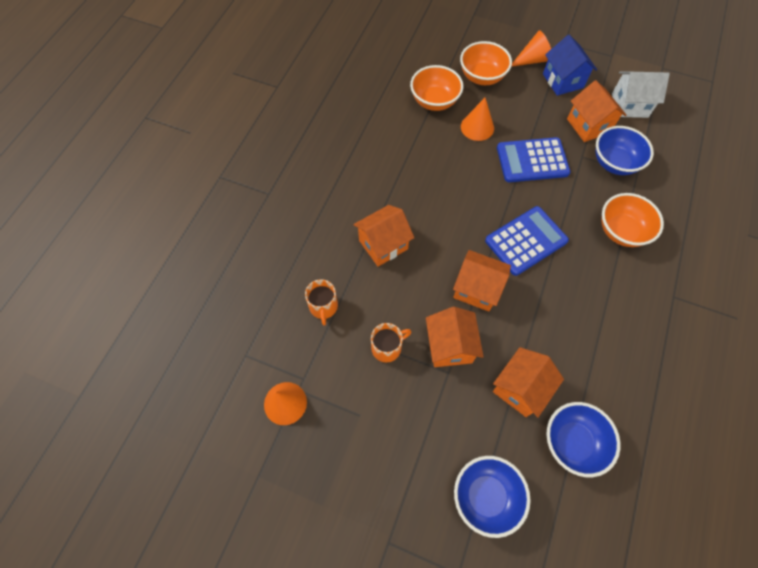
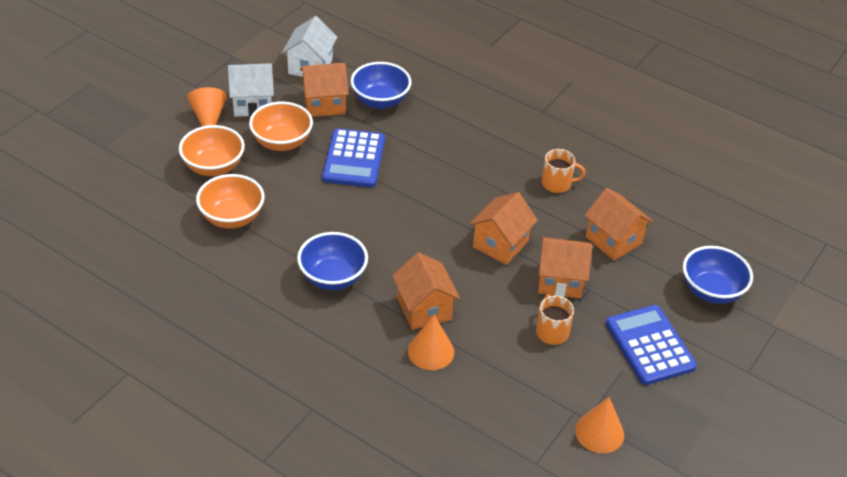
camera: 80 degrees left, 20 degrees down
orange mug [305,279,338,326] -> orange mug moved to [542,149,586,193]
orange cone [461,98,494,141] -> orange cone moved to [408,315,454,370]
blue calculator [485,206,569,276] -> blue calculator moved to [606,305,697,385]
blue house [543,35,597,96] -> white house [228,63,274,117]
blue bowl [546,402,621,477] -> blue bowl moved to [297,232,368,290]
orange bowl [601,193,664,247] -> orange bowl moved to [249,102,313,151]

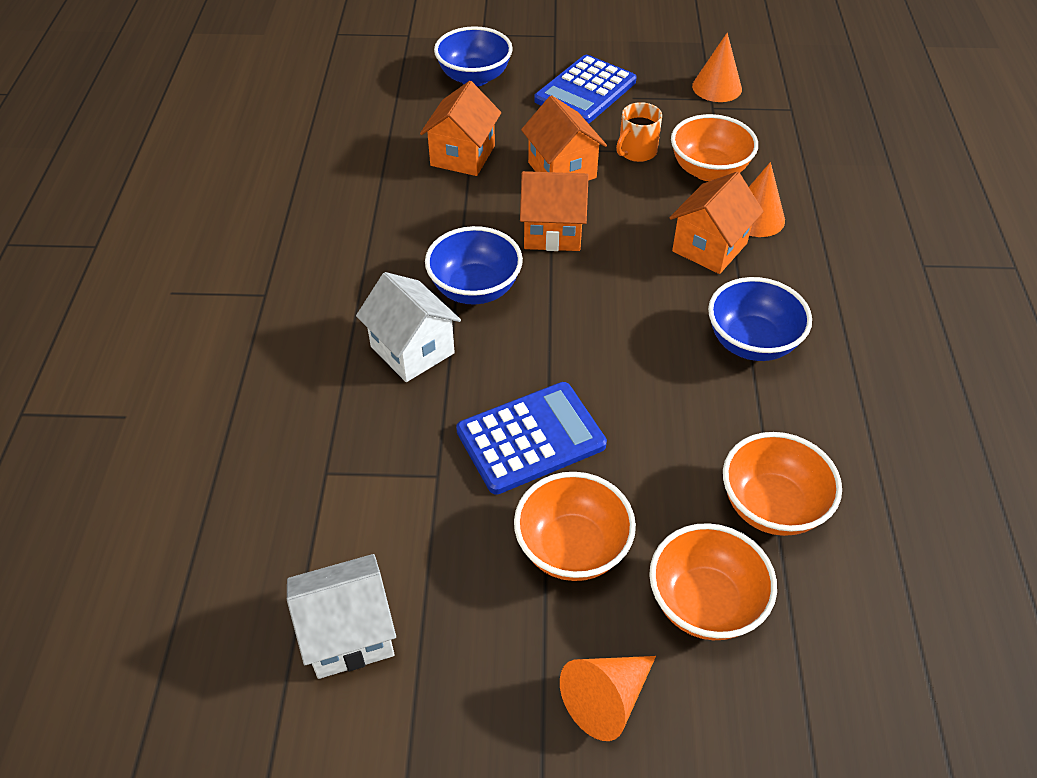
camera: 120 degrees left, 5 degrees up
white house [228,63,274,117] -> white house moved to [356,272,461,382]
orange house [300,63,349,117] -> none
blue bowl [351,62,411,109] -> blue bowl moved to [425,226,523,304]
orange mug [542,149,586,193] -> none
none -> orange bowl [671,114,758,181]

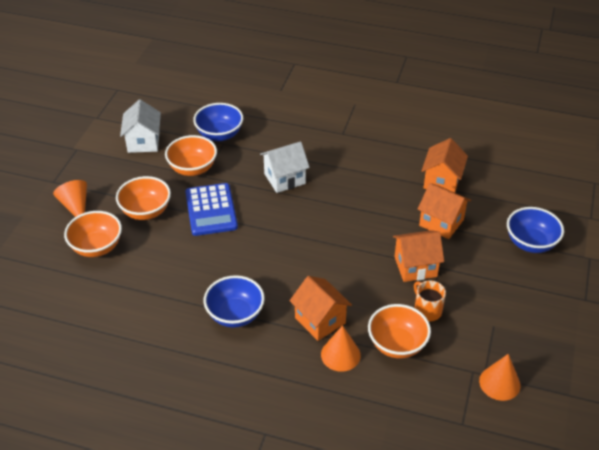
camera: 105 degrees right, 5 degrees down
blue bowl [425,226,523,304] -> blue bowl moved to [193,103,243,141]
orange house [520,171,589,251] -> orange house moved to [422,138,468,193]
blue calculator [534,55,637,124] -> none
orange bowl [723,432,842,536] -> orange bowl moved to [165,135,217,176]

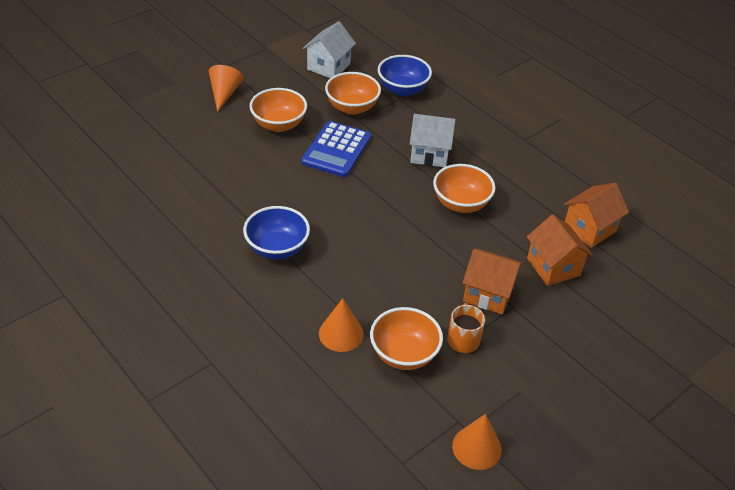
camera: 30 degrees right, 0 degrees up
orange bowl [64,211,122,257] -> orange bowl moved to [433,164,495,213]
orange house [290,276,352,341] -> none
blue bowl [507,207,564,253] -> none

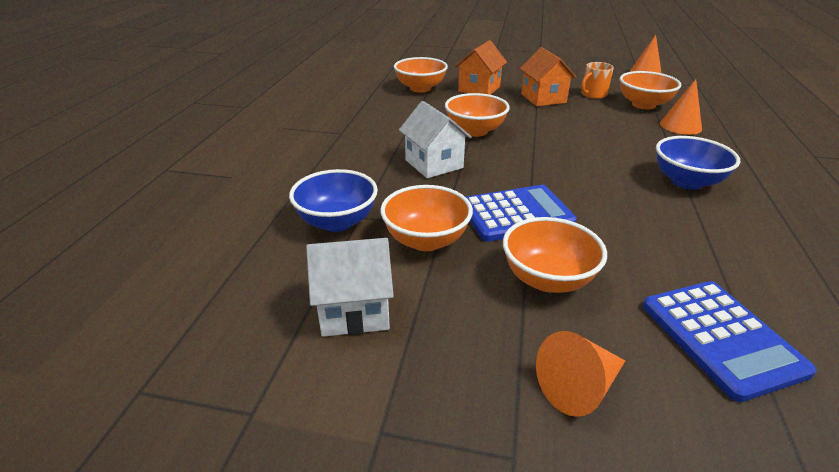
camera: 125 degrees left, 10 degrees down
orange house [564,183,629,248] -> orange bowl [394,57,448,92]
none -> blue calculator [643,281,817,402]

